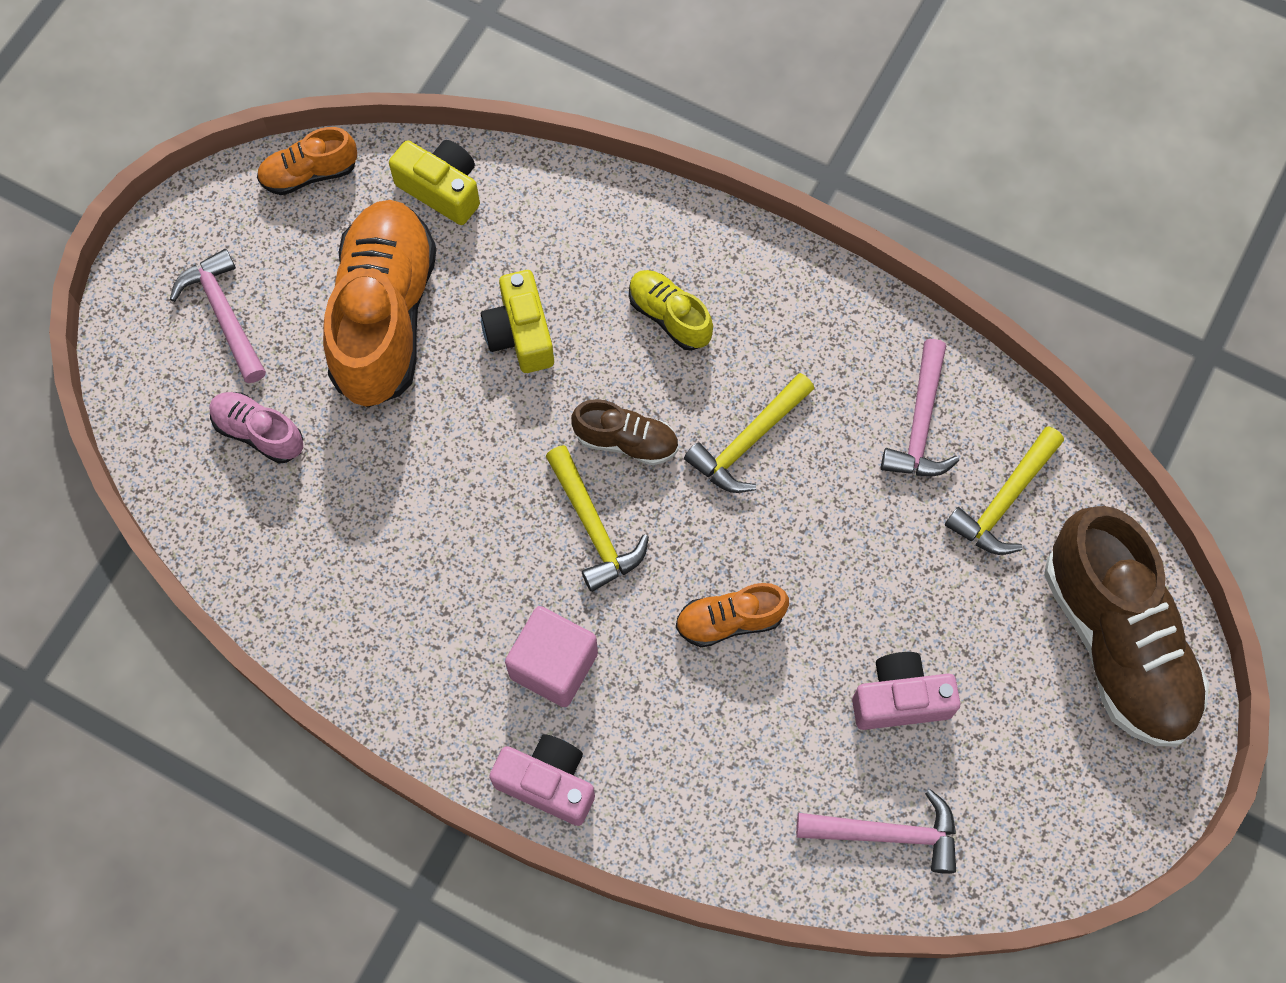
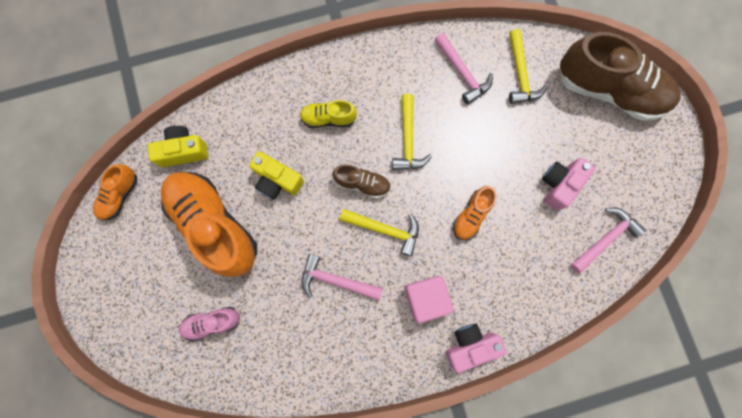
camera: 45 degrees left, 10 degrees up
pink hammer [170,249,266,383] -> pink hammer moved to [302,254,383,301]
brown shoe [571,399,679,465] -> brown shoe turned 45 degrees clockwise [333,164,391,198]

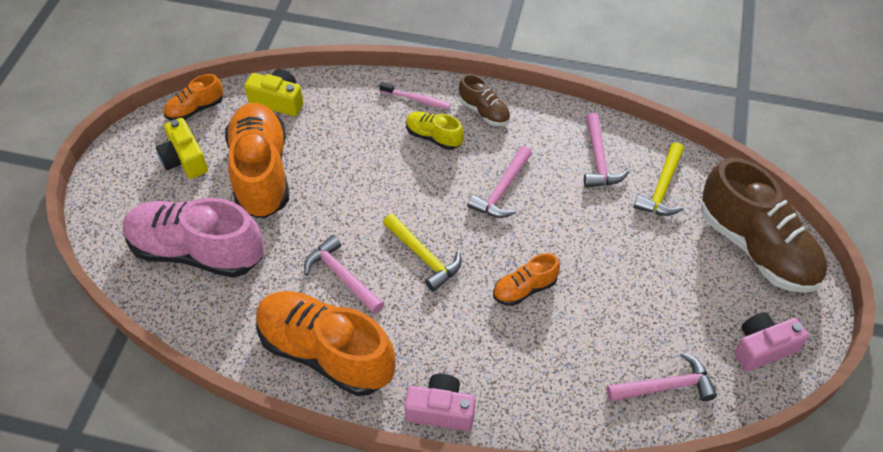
camera: 30 degrees right, 25 degrees down
pink shoe [179,307,240,342] -> pink shoe [123,198,264,278], size x2.10
yellow camera [249,151,304,200] -> yellow camera moved to [156,118,208,179]
brown shoe [333,164,391,198] -> brown shoe moved to [459,74,510,126]
yellow hammer [392,94,432,170] -> pink hammer [468,146,532,218]
pink cube [404,276,454,323] -> none
pink camera [542,158,596,211] -> pink camera moved to [734,312,809,372]
none -> orange shoe [256,291,396,396]
none -> pink toothbrush [379,82,451,109]

